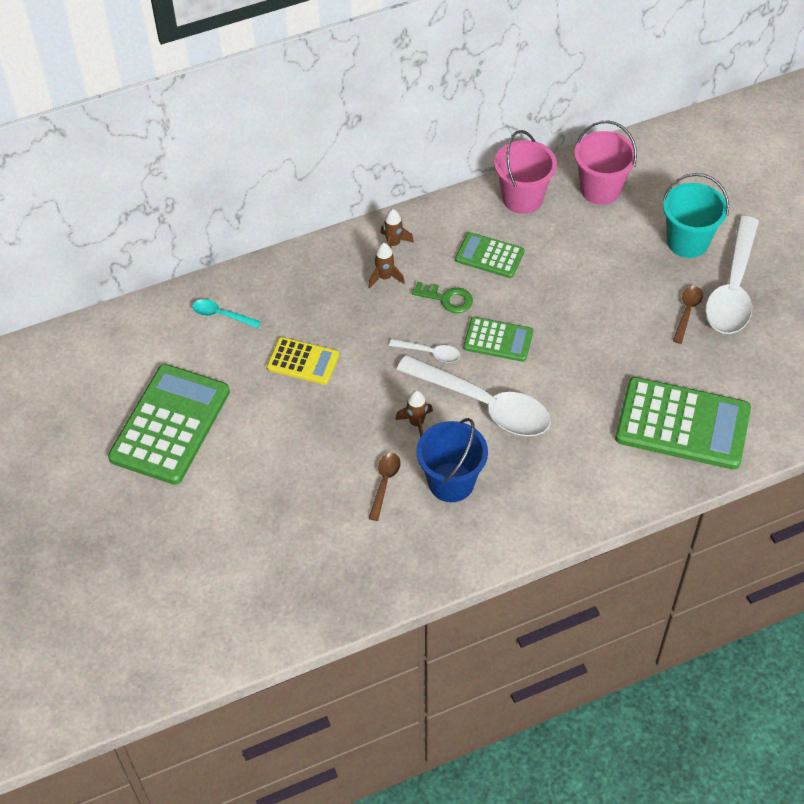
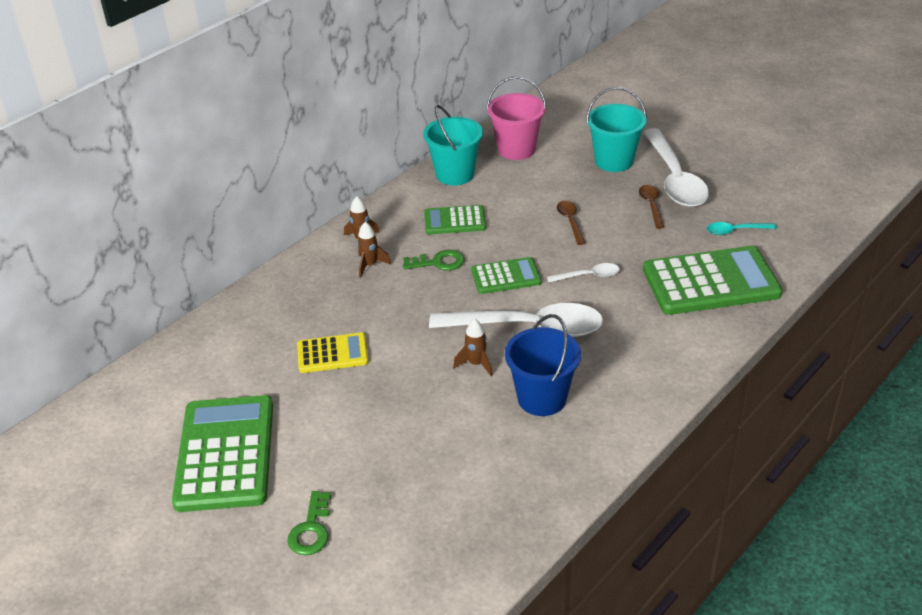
camera: 25 degrees left, 15 degrees down
turquoise spoon [192,299,261,328] -> turquoise spoon moved to [707,222,777,235]
brown spoon [369,453,401,521] -> brown spoon moved to [557,201,586,245]
white spoon [389,339,461,362] -> white spoon moved to [547,263,620,283]
pink bucket [494,130,557,214] -> turquoise bucket [423,105,483,186]
none -> green key [287,491,331,555]

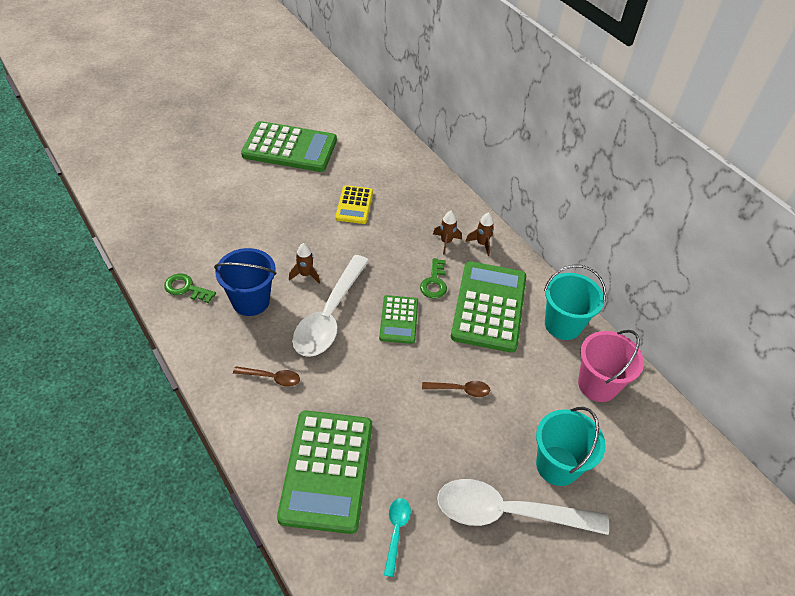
camera: 100 degrees right, 10 degrees up
green key [287,491,331,555] -> green key moved to [164,274,216,303]
green calculator [424,205,486,234] -> green calculator [451,261,526,353], size x1.86
white spoon [547,263,620,283] -> none
brown spoon [639,185,664,229] -> brown spoon moved to [233,366,300,387]

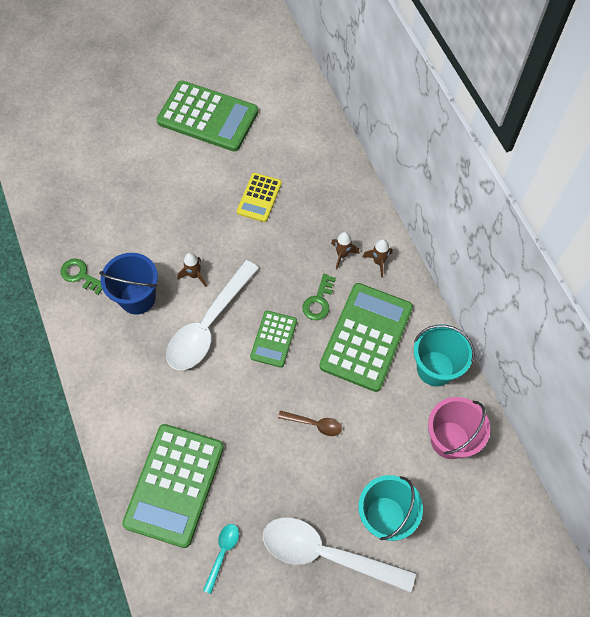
camera: 15 degrees right, 15 degrees up
brown spoon [233,366,300,387] -> none

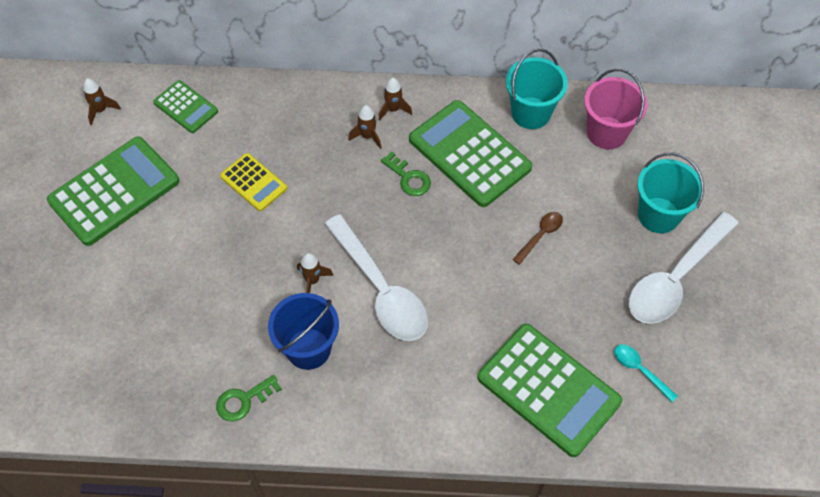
camera: 65 degrees left, 5 degrees down
green calculator [250,311,297,368] -> green calculator moved to [153,80,218,133]
none -> brown rocket [83,78,121,125]

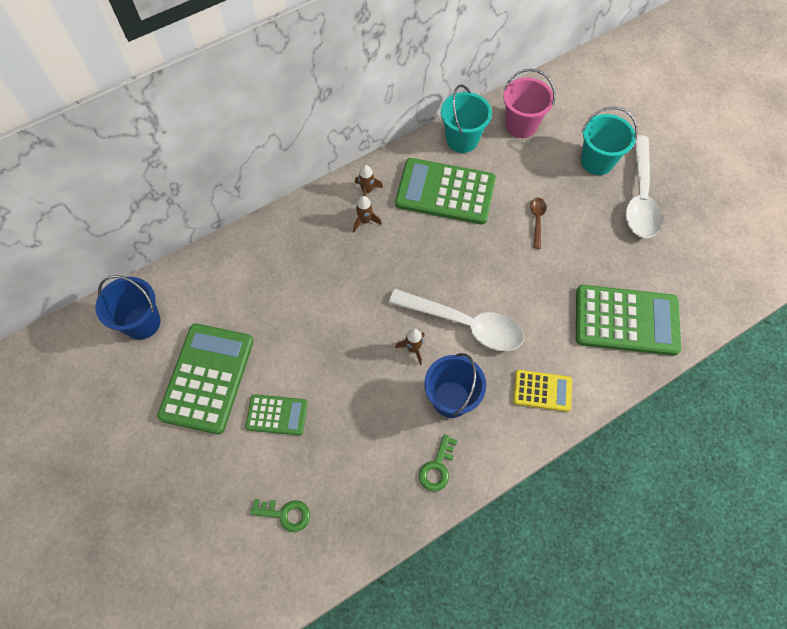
camera: 35 degrees left, 5 degrees up
brown rocket [83,78,121,125] -> blue bucket [96,275,161,340]
green calculator [153,80,218,133] -> green calculator moved to [245,394,308,436]
yellow calculator [220,153,287,211] -> yellow calculator moved to [513,370,572,412]
green key [381,152,431,196] -> green key moved to [250,499,310,532]
turquoise spoon [614,344,678,402] -> none

